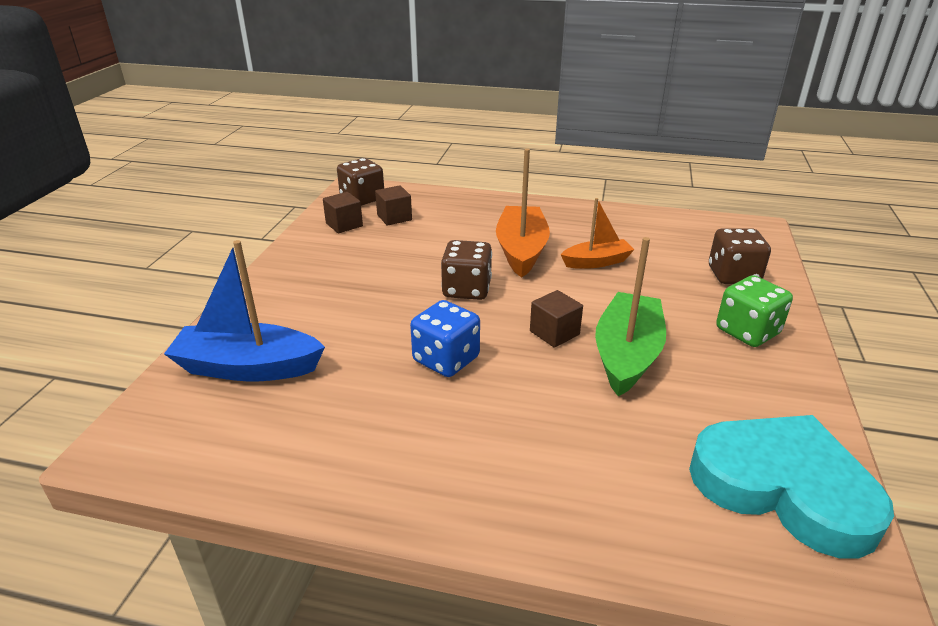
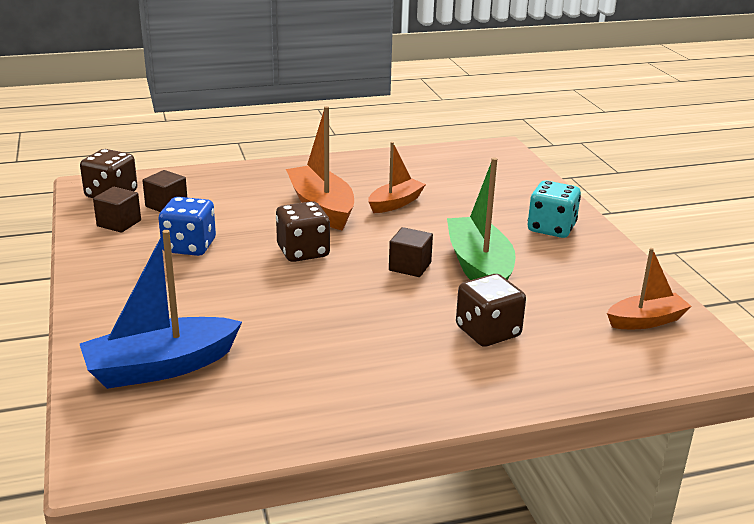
camera: 30 degrees left, 5 degrees down
blue dice [410,300,480,377] -> blue dice moved to [158,197,216,256]
turquoise heart [689,415,894,558] -> orange boat [607,248,691,329]
brown dice [709,228,771,284] -> brown dice moved to [456,274,526,347]
green dice [716,275,793,347] -> turquoise dice [528,181,581,238]

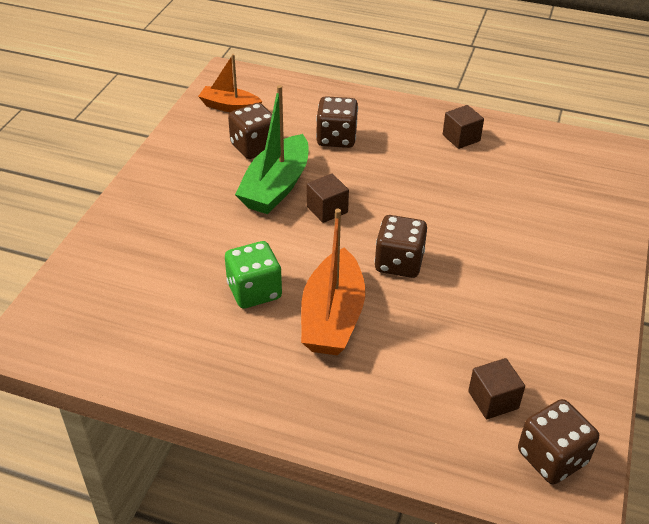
camera: 145 degrees left, 15 degrees up
blue boat [79,230,242,389] -> none
brown cube [93,187,141,233] -> brown cube moved to [443,105,484,149]
blue dice [158,197,216,256] -> none
orange boat [368,142,426,213] -> green dice [225,241,282,309]
turquoise dice [528,181,581,238] -> none
none -> brown dice [228,103,272,159]

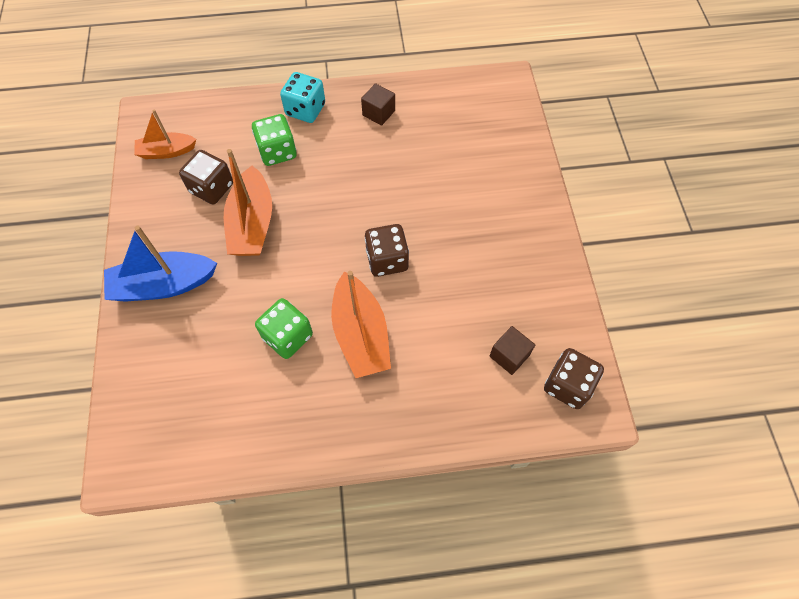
camera: 25 degrees left, 20 degrees up
green boat [235,85,309,214] -> orange boat [224,149,272,256]
brown cube [307,173,349,223] -> none
brown dice [316,96,358,148] -> green dice [252,114,297,166]
none -> blue boat [104,226,217,302]
none -> turquoise dice [280,72,325,123]

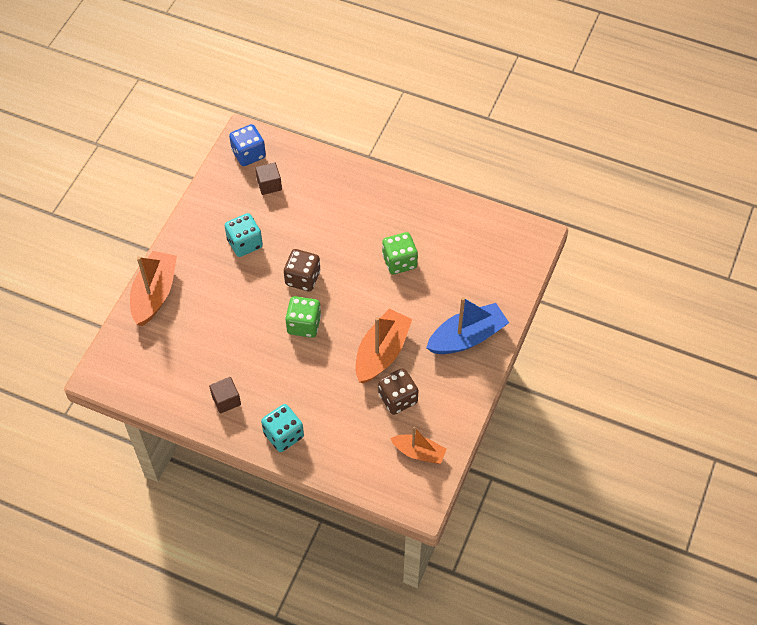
camera: 150 degrees left, 5 degrees down
blue boat [104,226,217,302] -> blue boat turned 45 degrees counterclockwise [426,297,509,354]
green dice [252,114,297,166] -> green dice moved to [285,296,321,338]
orange boat [331,271,391,378] -> orange boat moved to [130,251,177,326]
brown dice [544,348,604,409] -> blue dice [229,124,266,166]
none -> turquoise dice [224,213,263,257]

